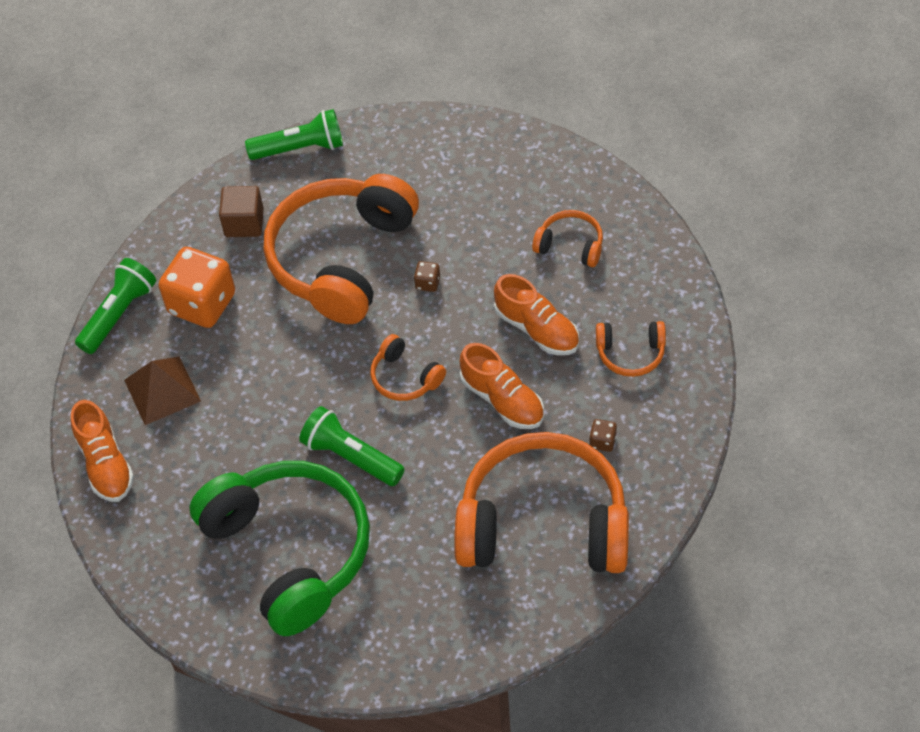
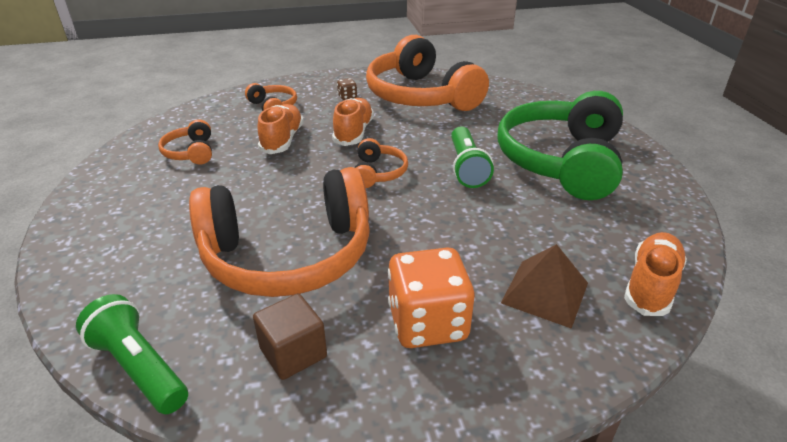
camera: 130 degrees left, 20 degrees down
green flashlight [75,258,156,354] -> none
brown dice [414,261,440,292] -> none

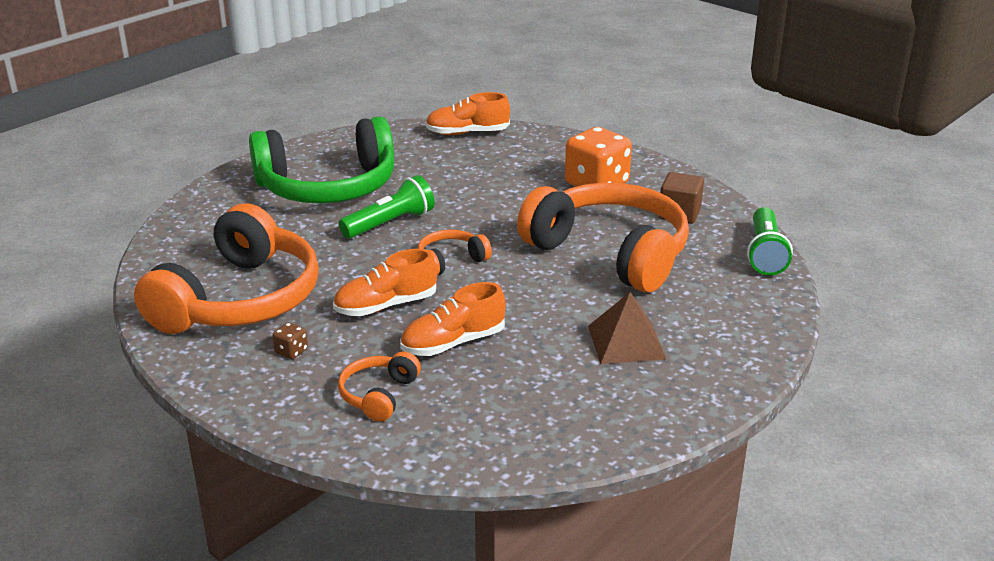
camera: 125 degrees left, 5 degrees down
orange headphones [158,119,212,164] -> none
brown pyramid [501,244,588,329] -> brown pyramid moved to [588,292,666,364]

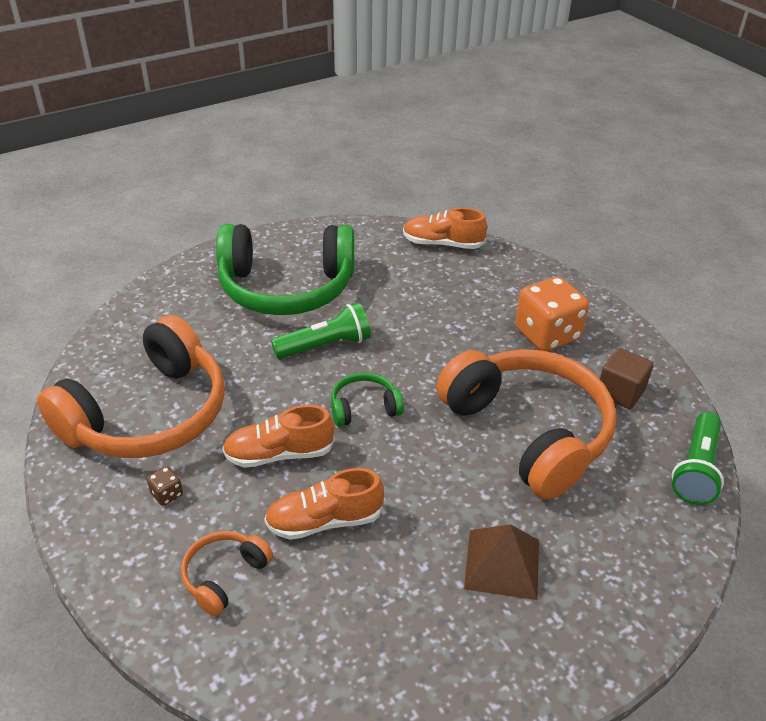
camera: 15 degrees right, 10 degrees up
orange headphones [417,229,492,275] -> green headphones [331,372,404,427]

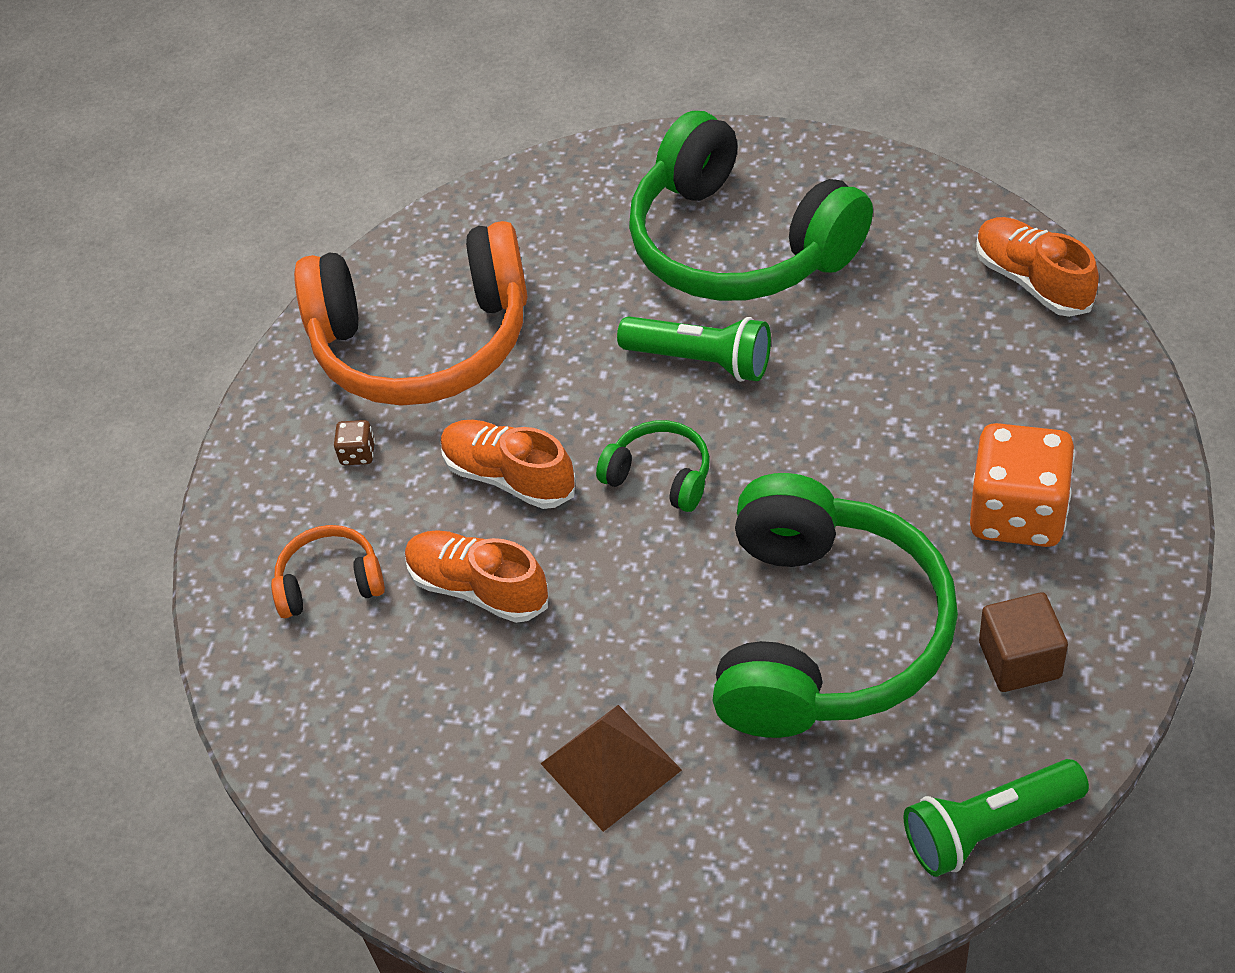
camera: 50 degrees right, 10 degrees up
orange headphones [436,349,617,500] -> green headphones [712,473,958,738]

